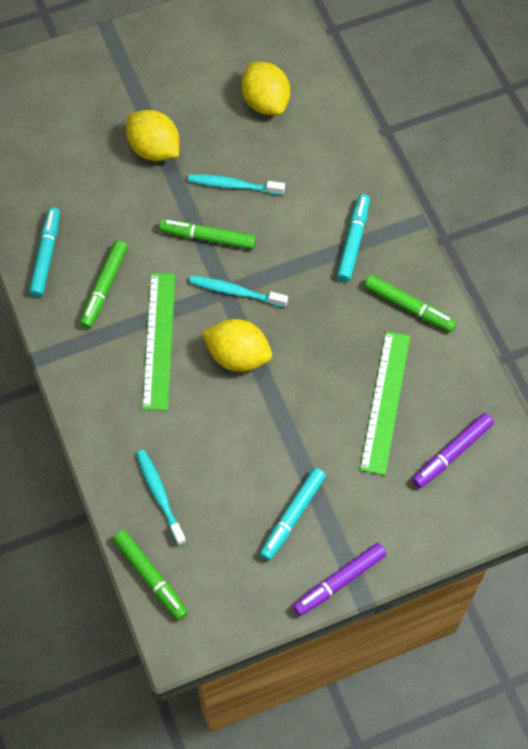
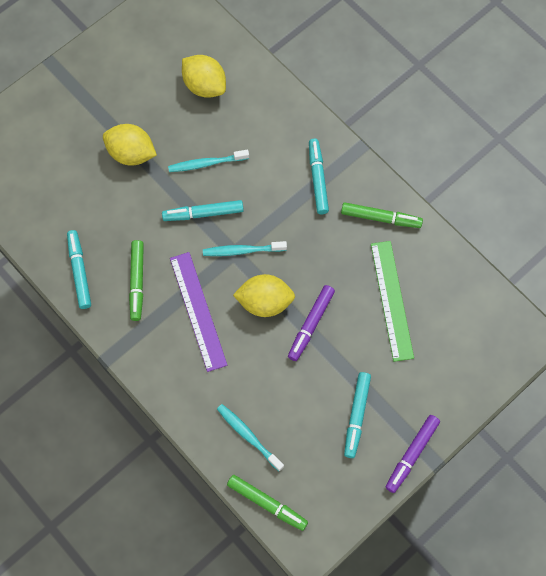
camera: 20 degrees left, 5 degrees up
green ruler [142,273,175,410] -> purple ruler [170,252,227,372]
green marker [159,219,256,249] -> turquoise marker [162,200,244,221]
purple marker [412,413,494,488] -> purple marker moved to [288,285,335,361]

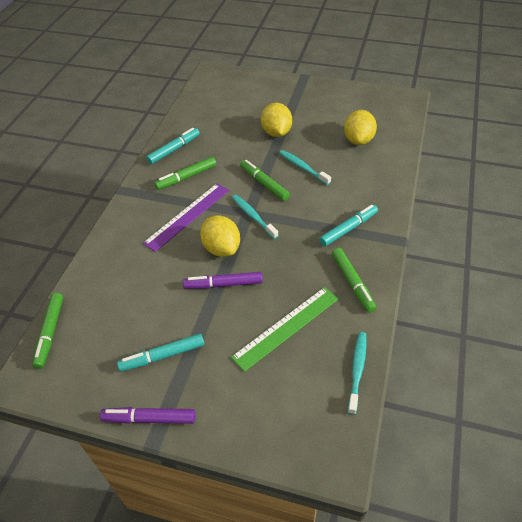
camera: 60 degrees right, 20 degrees down
turquoise marker [162,200,244,221] -> green marker [240,160,290,201]
turquoise toothbrush [217,404,284,471] -> turquoise toothbrush moved to [348,332,366,415]

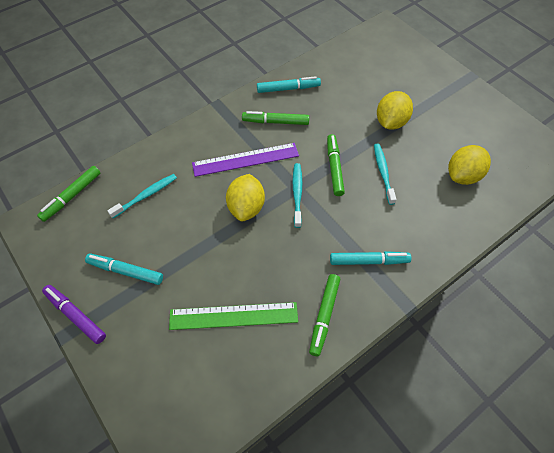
camera: 35 degrees right, 10 degrees up
purple marker [183,272,263,289] -> none
turquoise toothbrush [348,332,366,415] -> turquoise toothbrush moved to [107,174,177,218]

